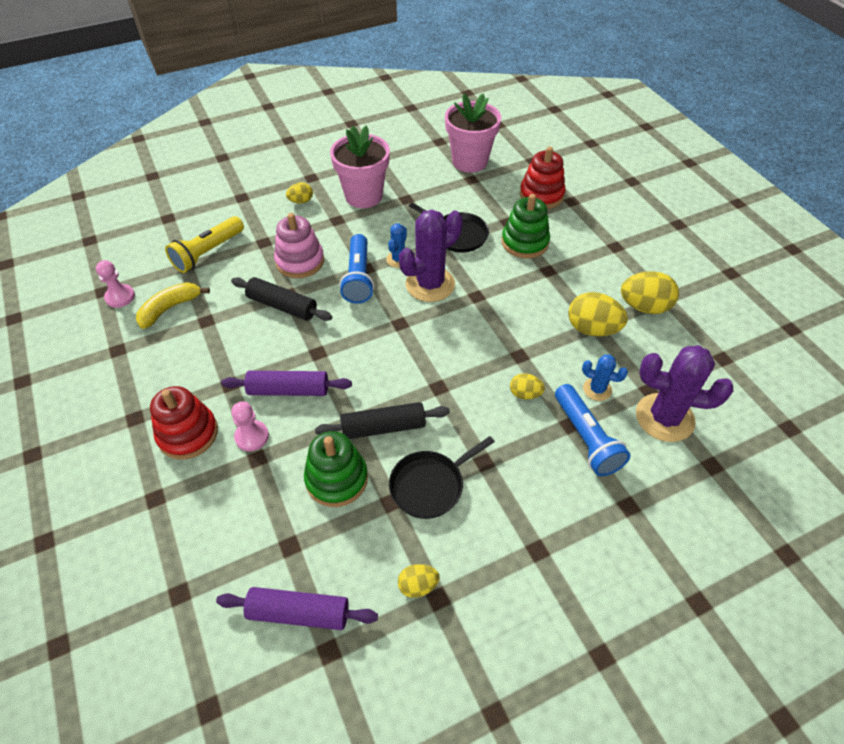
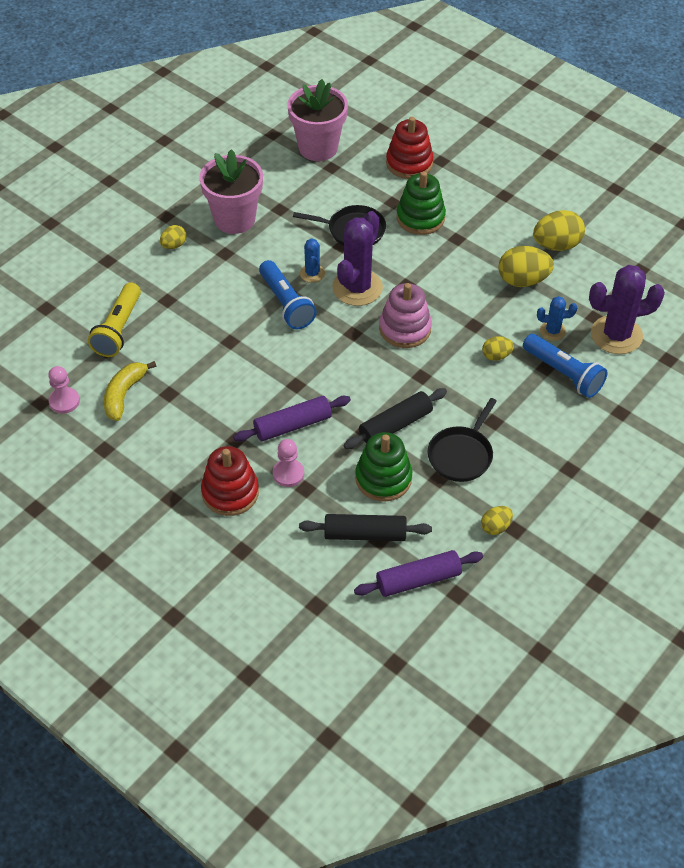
camera: 25 degrees left, 0 degrees up
black rolling pin [231,277,332,321] -> black rolling pin moved to [299,514,432,541]
pink stacking toy [274,213,324,278] -> pink stacking toy moved to [379,283,432,348]

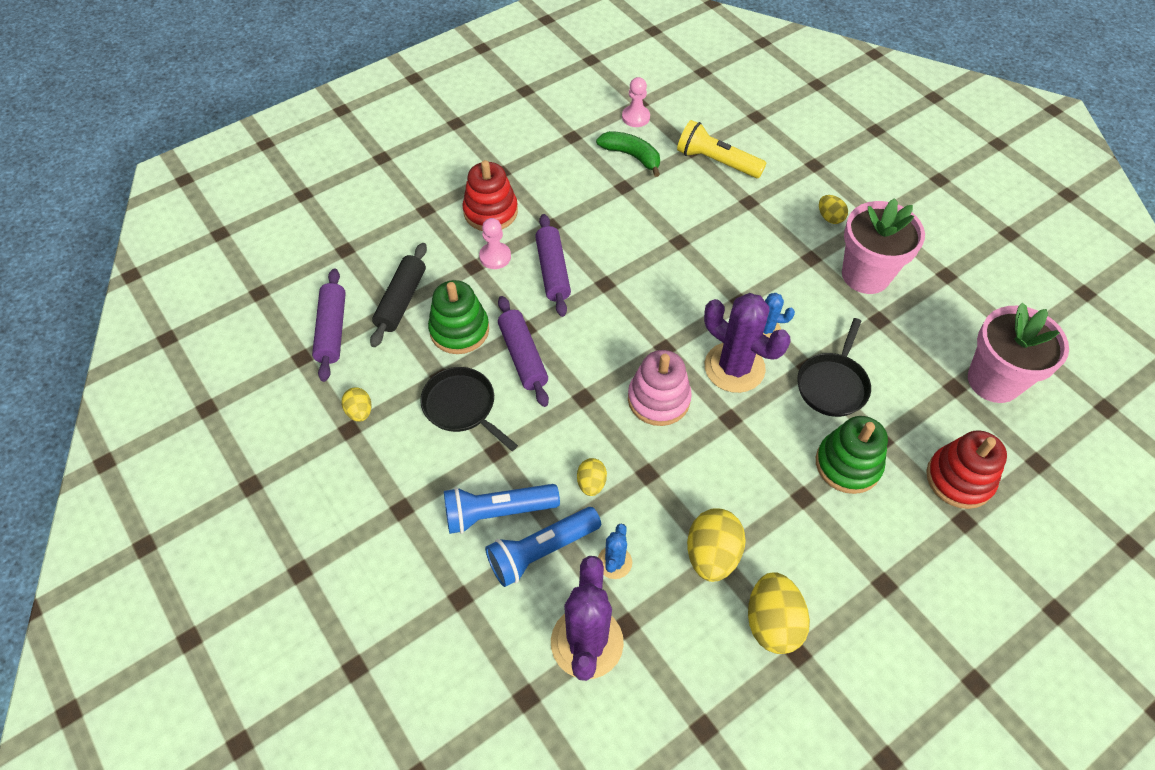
camera: 105 degrees right, 5 degrees up
yellow banana [104,361,156,421] -> green banana [596,131,660,177]
blue flashlight [259,260,317,330] -> blue flashlight moved to [444,484,560,534]
black rolling pin [344,388,447,449] -> purple rolling pin [498,296,549,407]

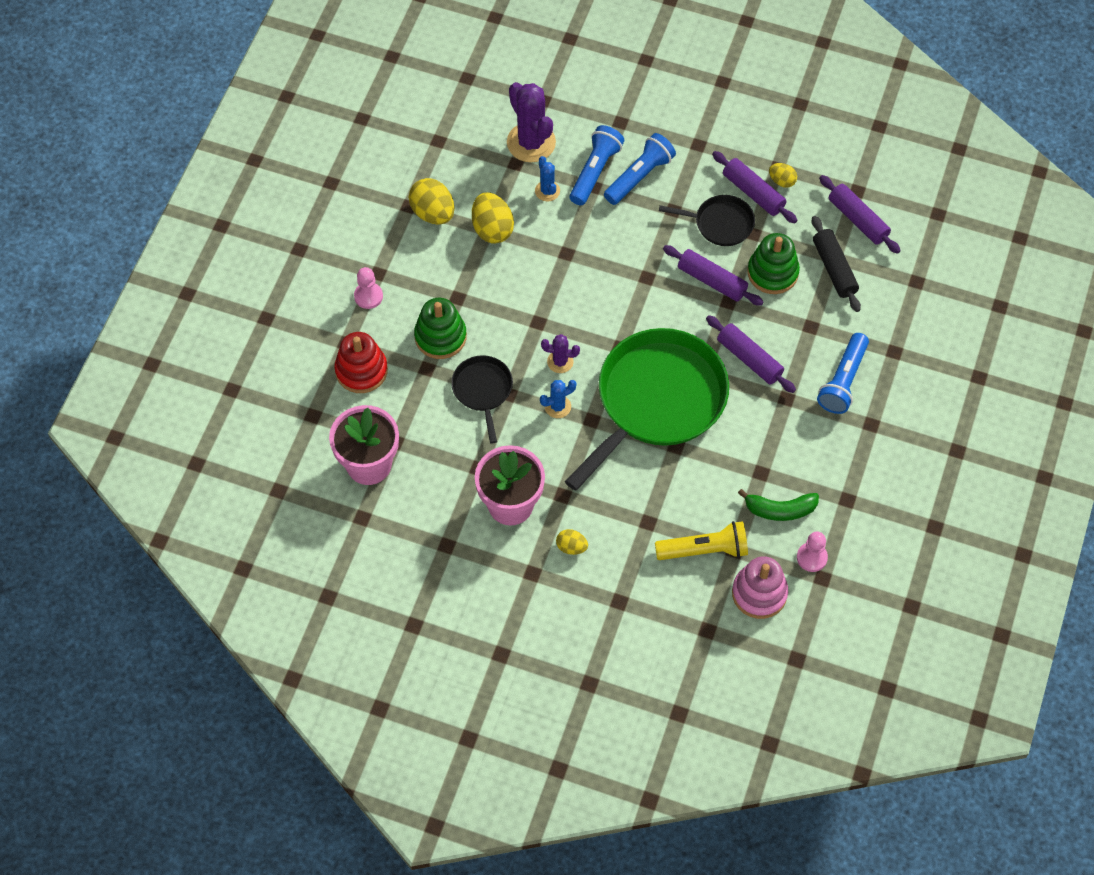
camera: 145 degrees right, 5 degrees up
red stacking toy [462,160,518,231] -> blue flashlight [817,333,869,414]
pink pawn [479,218,511,269] -> pink pawn moved to [354,267,383,309]
yellow egg [577,458,607,496] -> none
pink stacking toy [628,350,692,426] -> pink stacking toy moved to [732,556,788,619]
purple cactus [704,293,791,393] -> purple cactus [541,334,580,373], size x0.51
none -> green pan [565,328,729,491]
none -> purple rolling pin [712,151,797,223]

